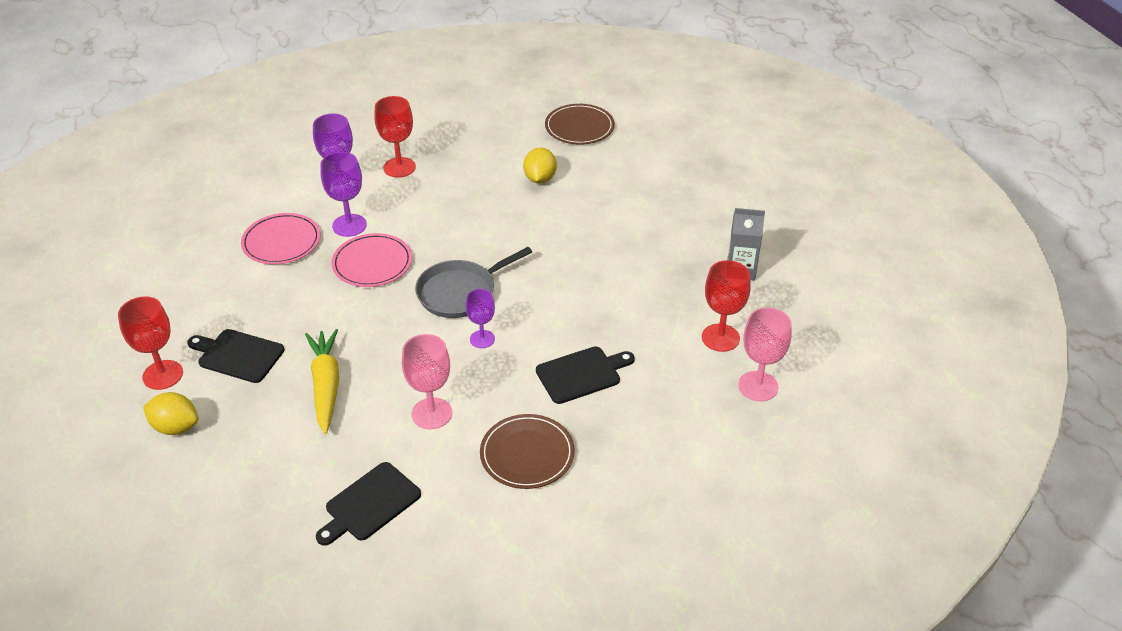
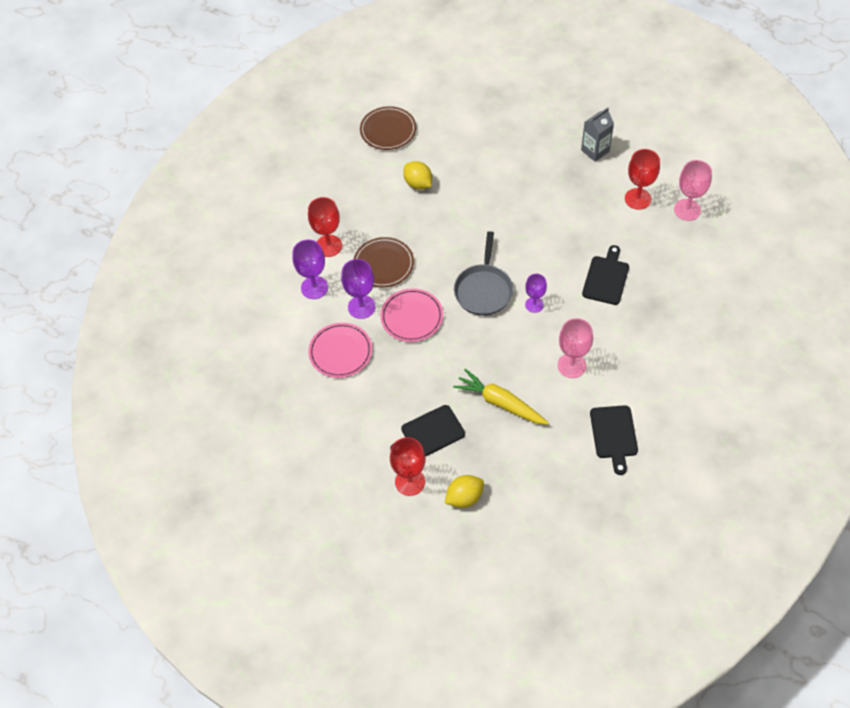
camera: 45 degrees left, 15 degrees up
brown plate [480,414,575,489] -> brown plate moved to [354,237,414,288]

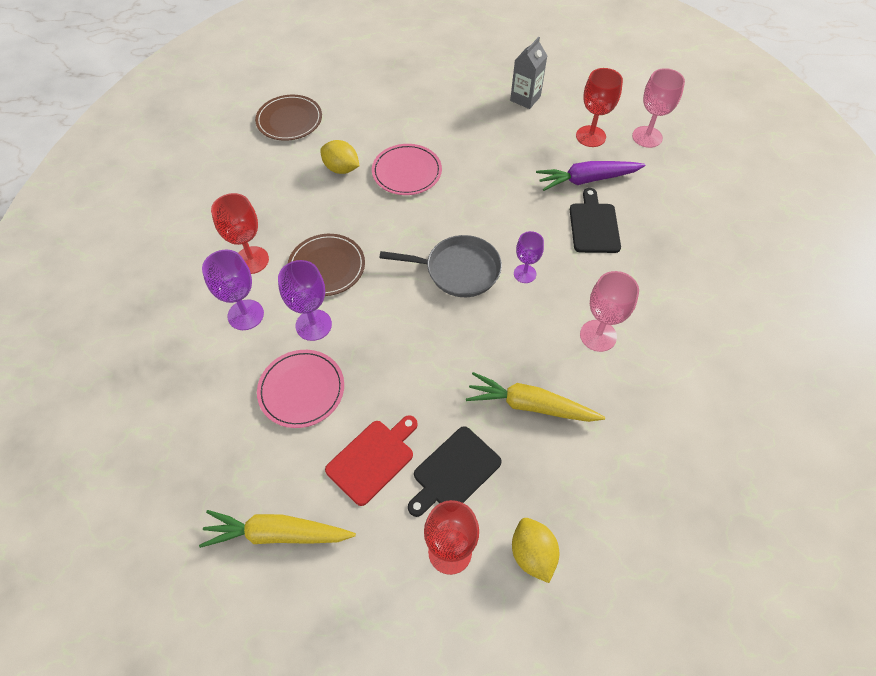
camera: 20 degrees left, 0 degrees up
pink plate [380,288,443,342] -> pink plate moved to [372,144,442,195]
yellow lemon [445,475,484,508] -> yellow lemon turned 60 degrees counterclockwise [512,518,559,583]
grey pan [454,231,513,316] -> grey pan turned 75 degrees counterclockwise [379,235,502,297]
black cutting board [590,405,638,475] -> none
none -> yellow carrot [199,510,356,548]
none -> red cutting board [325,415,418,506]
none -> purple carrot [536,161,646,191]

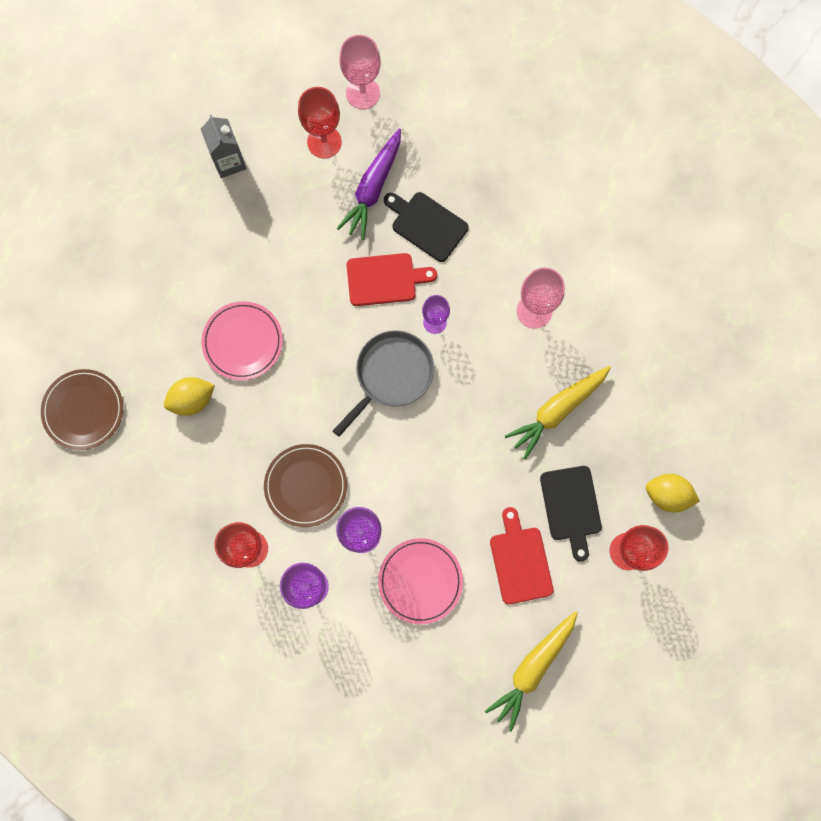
camera: 55 degrees left, 20 degrees up
none -> red cutting board [347,253,437,306]

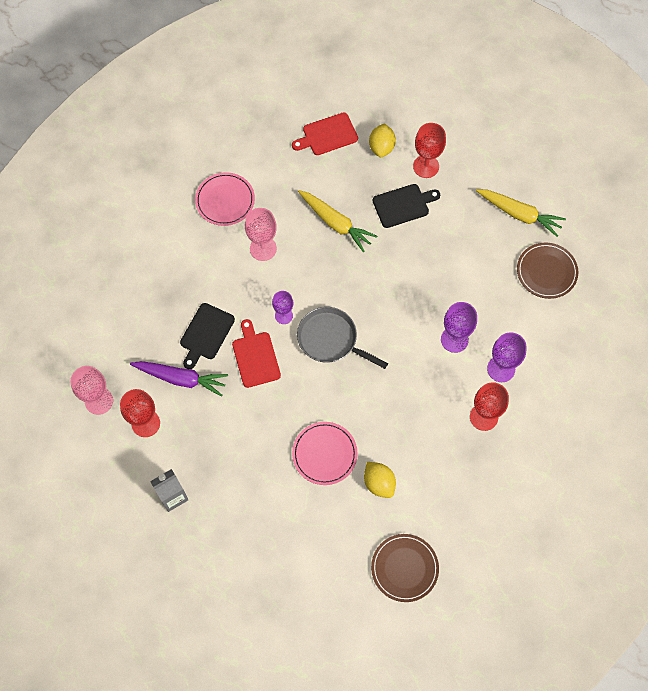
camera: 100 degrees left, 10 degrees down
brown plate [264,444,347,527] -> brown plate moved to [517,243,578,299]
pink plate [378,538,463,624] -> pink plate moved to [195,172,255,226]
red cutting board [490,507,554,604] -> red cutting board moved to [292,112,358,155]

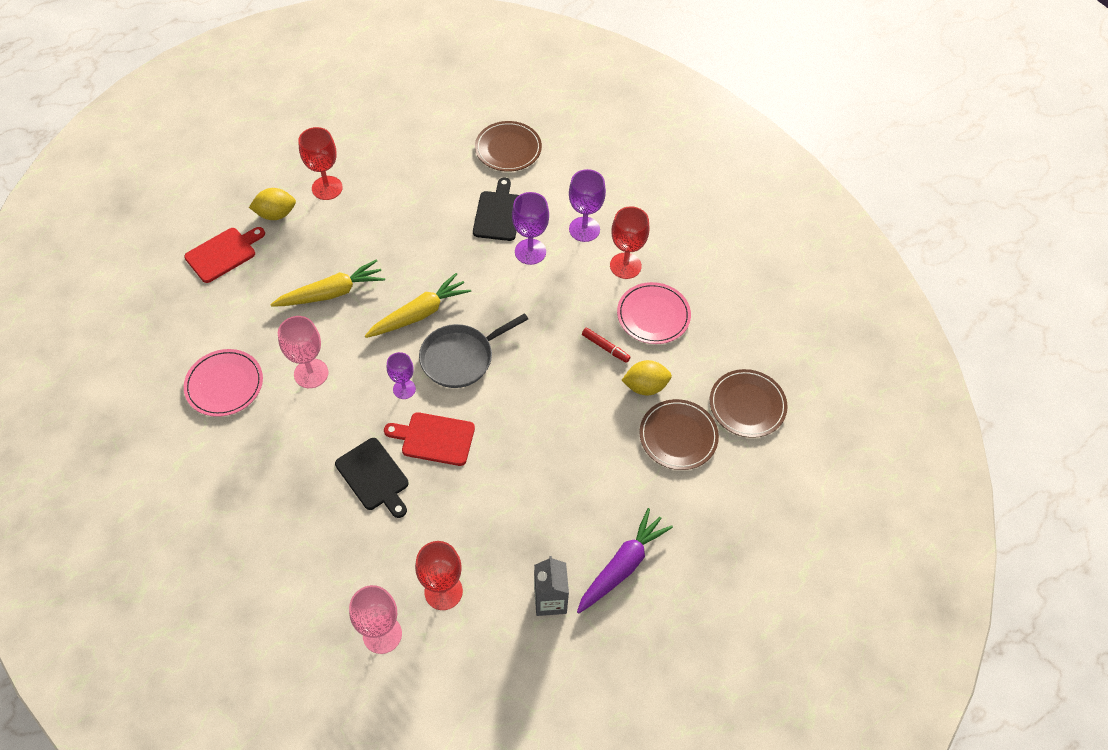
camera: 65 degrees left, 10 degrees down
purple carrot [130,361,228,397] -> purple carrot moved to [577,508,673,614]
red cutting board [292,112,358,155] -> red cutting board turned 135 degrees counterclockwise [184,227,265,283]
pink plate [292,422,358,485] -> pink plate moved to [617,282,691,344]
yellow lemon [369,123,396,157] -> yellow lemon turned 45 degrees counterclockwise [249,188,296,220]
black cutting board [373,184,440,228] -> black cutting board moved to [473,178,519,241]
yellow carrot [476,189,566,237] -> yellow carrot moved to [365,273,471,338]
none -> red marker [582,328,631,363]
none -> brown plate [639,399,719,470]

